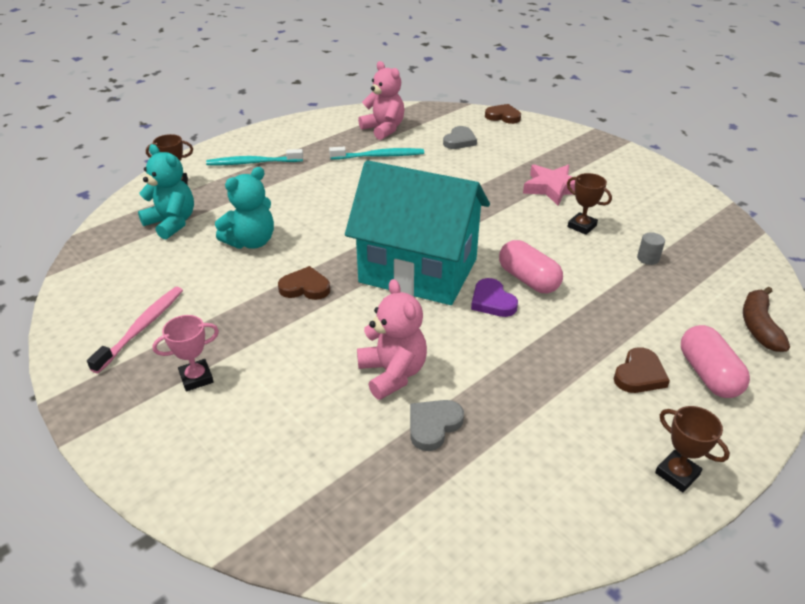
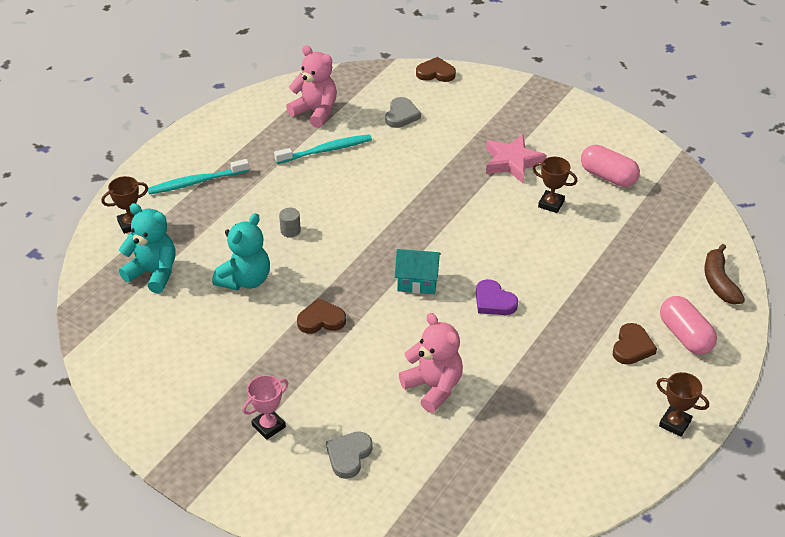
camera: 15 degrees left, 5 degrees up
pink toothbrush [87,287,183,373] -> none
turquoise house [345,160,490,305] -> turquoise house [395,249,441,294], size x0.41
grey heart [410,400,464,451] -> grey heart moved to [326,431,373,479]
pink capsule [499,240,563,293] -> pink capsule moved to [581,145,640,187]
grey cylinder [637,232,665,265] -> grey cylinder moved to [279,208,301,238]

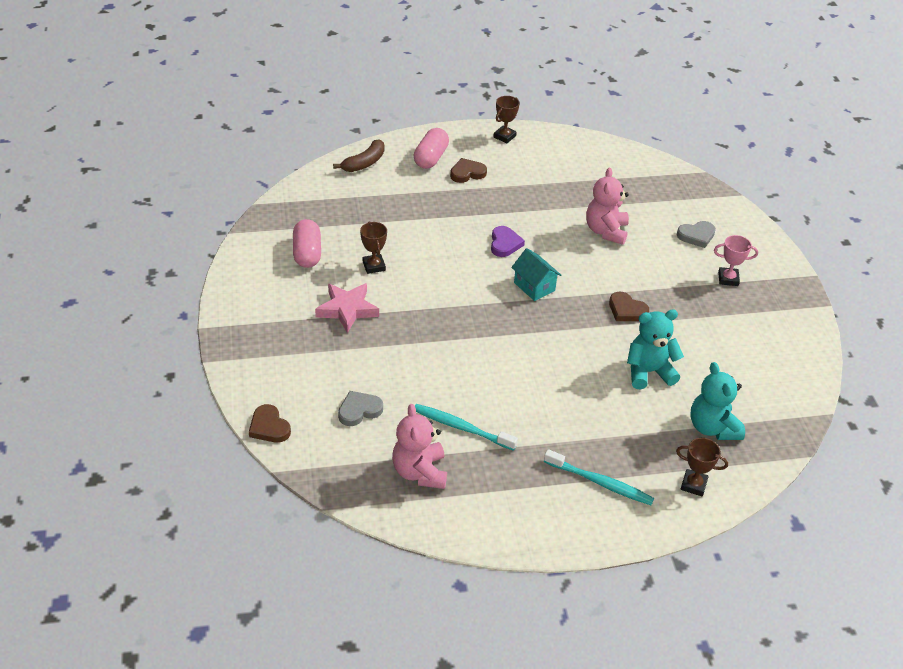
camera: 135 degrees left, 0 degrees up
grey cylinder [279,208,301,238] -> none
brown trophy [656,372,709,437] -> brown trophy turned 45 degrees clockwise [493,96,520,143]

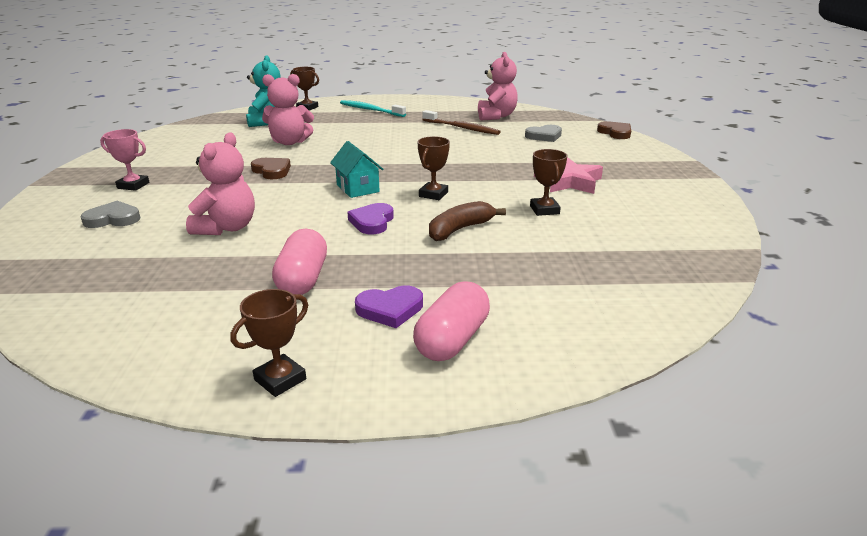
camera: 170 degrees left, 15 degrees down
pink capsule [293,219,321,268] -> pink capsule moved to [272,229,327,295]
brown banana [333,139,385,172] -> brown banana moved to [429,201,506,241]
turquoise toothbrush [415,404,518,451] -> brown toothbrush [422,110,501,135]
brown heart [450,158,487,183] -> purple heart [355,286,423,328]
turquoise teddy bear [627,310,684,389] -> pink teddy bear [262,74,314,145]
none -> brown trophy [418,136,450,200]

